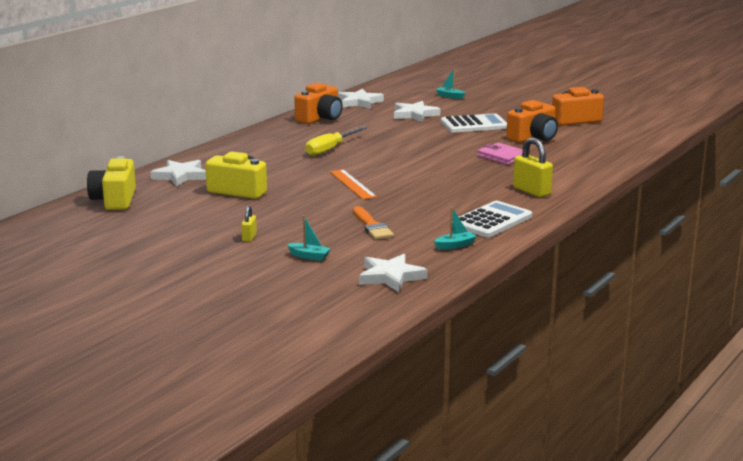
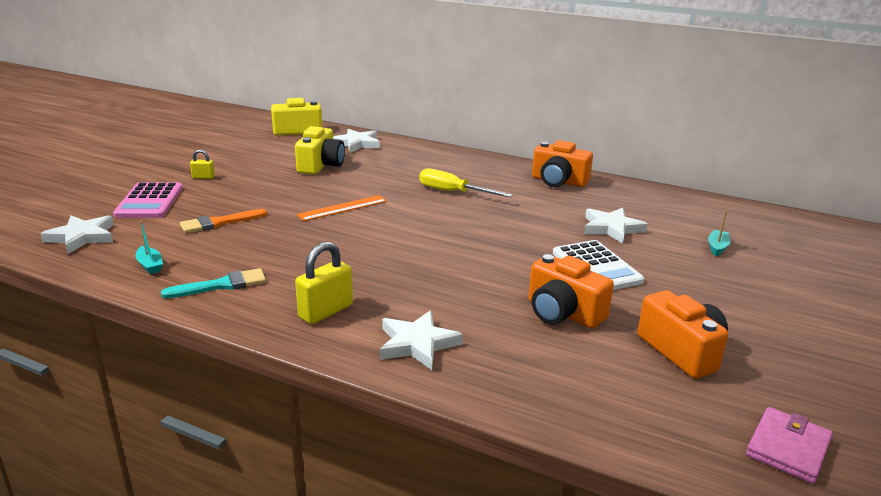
camera: 80 degrees right, 5 degrees up
turquoise boat [287,215,331,261] -> pink calculator [113,182,183,218]
white star [338,89,384,109] -> white star moved to [380,311,463,370]
white calculator [452,201,532,238] -> turquoise brush [161,268,266,298]
pink wallet [477,143,523,165] -> pink wallet moved to [746,407,833,484]

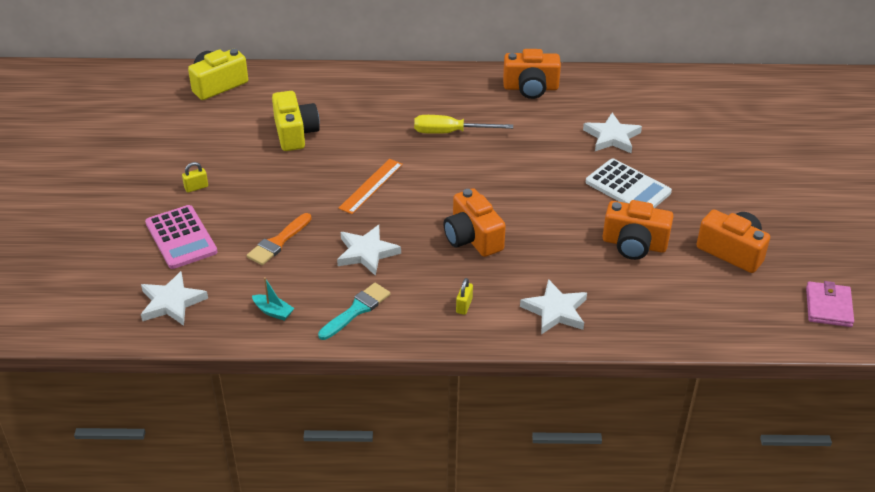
camera: 25 degrees left, 15 degrees up
yellow padlock [295,241,353,324] -> yellow padlock [456,278,473,315], size x0.54
white star [333,129,380,153] -> white star moved to [337,225,401,276]
turquoise boat [708,210,731,256] -> none
none -> orange camera [443,188,506,257]

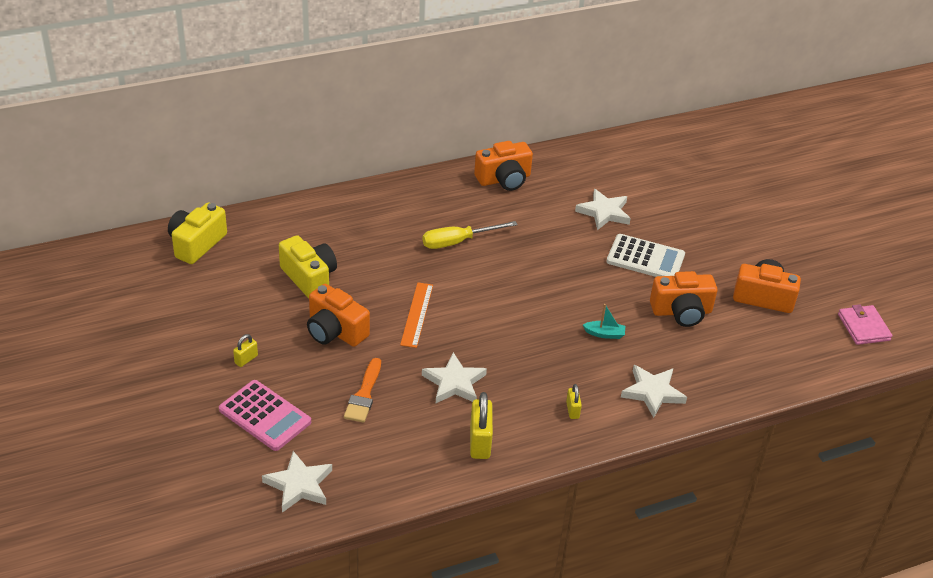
camera: 25 degrees left, 0 degrees up
turquoise boat [252,277,294,321] -> turquoise boat moved to [583,304,625,339]
turquoise brush [318,283,390,340] -> yellow padlock [470,392,493,459]
orange camera [443,188,506,257] -> orange camera moved to [307,284,370,347]

